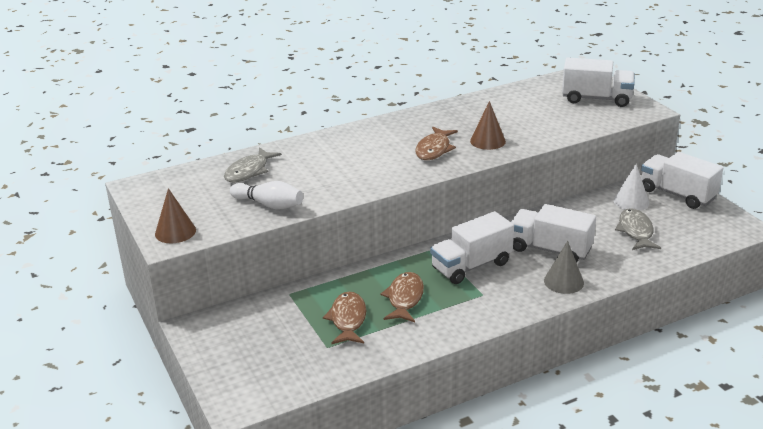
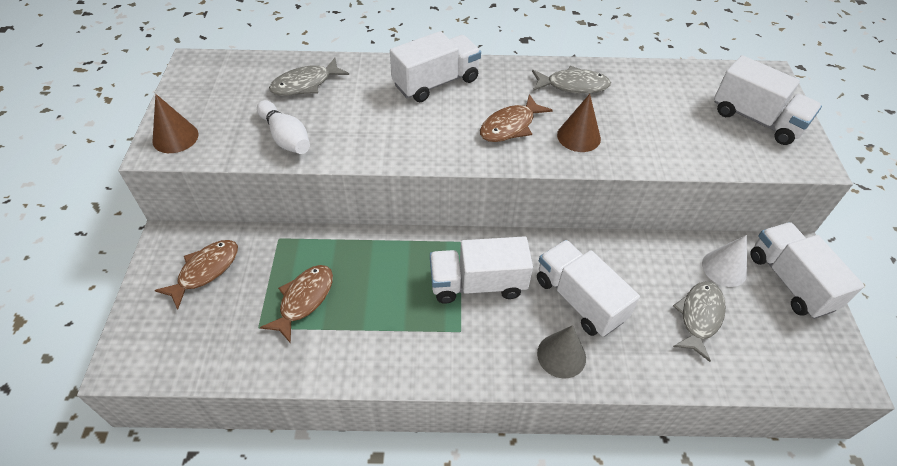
camera: 25 degrees right, 20 degrees up
brown fish [380,272,424,322] -> brown fish moved to [154,240,238,310]
none -> white truck [390,31,481,102]
none -> grey fish [532,66,611,94]

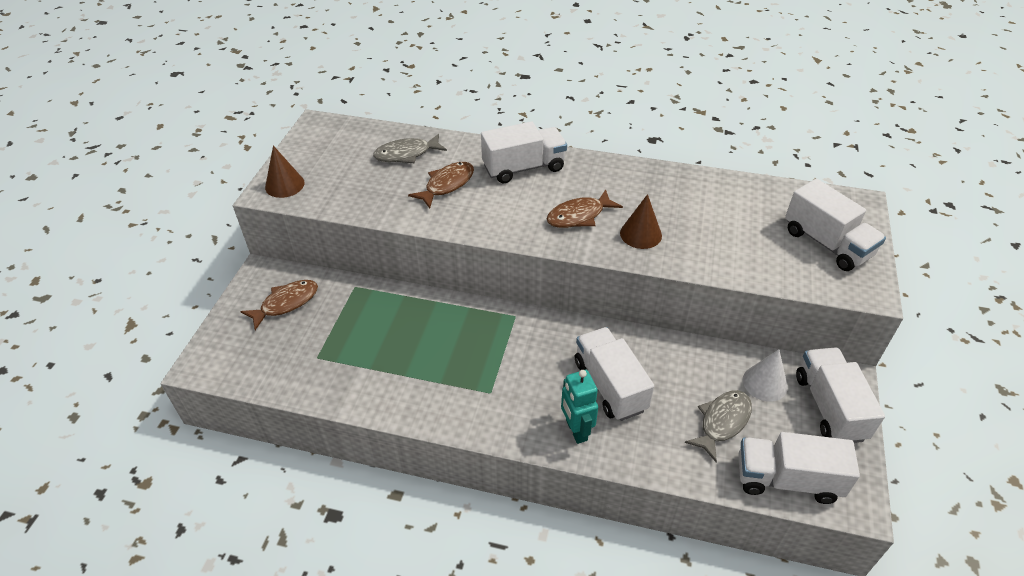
camera: 15 degrees right, 5 degrees down
white bowling pin [257,100,310,154] -> none
brown fish [260,265,333,344] -> brown fish moved to [408,162,474,208]
white truck [430,236,533,303] -> white truck moved to [738,432,860,504]
grey fish [532,66,611,94] -> none
grey cone [537,325,586,378] -> turquoise robot [561,370,598,444]

